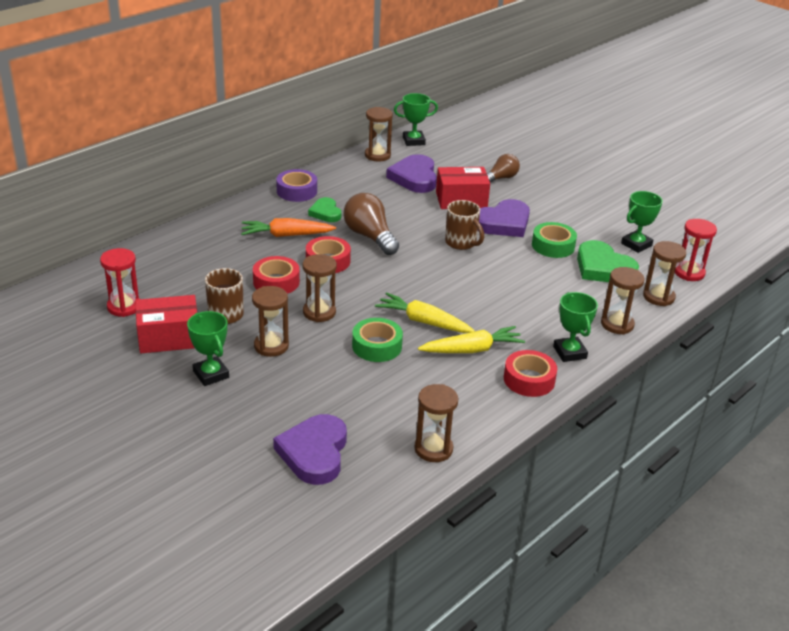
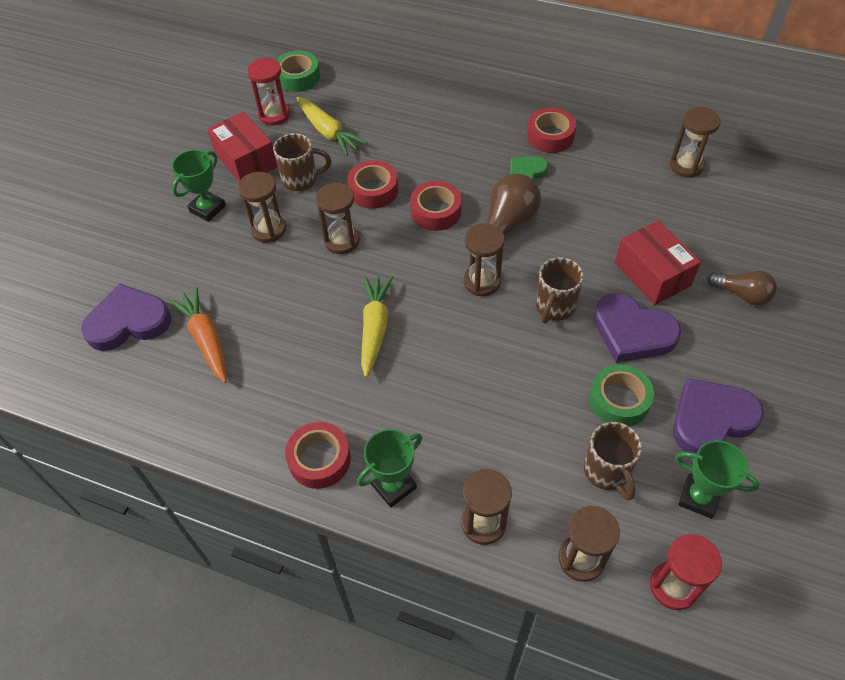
camera: 70 degrees right, 20 degrees up
orange carrot [241,218,336,237] -> orange carrot moved to [169,287,227,383]
purple tape [276,169,317,202] -> red tape [527,108,576,153]
green tape [352,318,403,362] -> green tape moved to [276,51,320,92]
purple heart [386,154,437,193] -> purple heart moved to [673,378,764,453]
green trophy [394,93,438,146] -> none
brown hourglass [414,384,459,462] -> brown hourglass moved to [464,223,505,296]
yellow carrot [418,326,525,353] -> yellow carrot moved to [296,97,367,156]
green heart [577,240,639,282] -> brown mug [584,422,642,500]

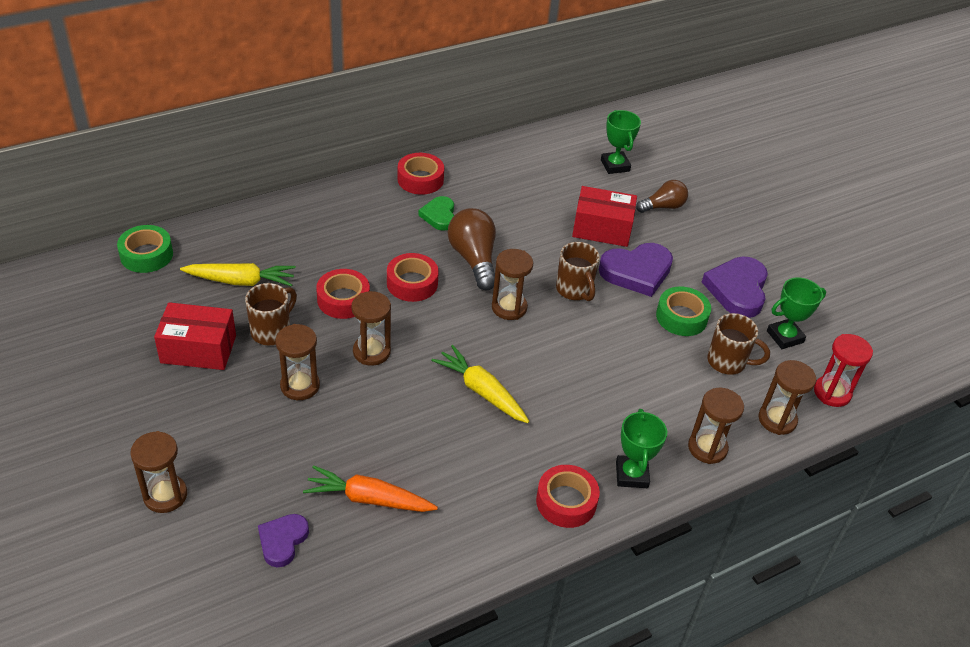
camera: 55 degrees left, 10 degrees down
purple heart [81,283,171,351] -> purple heart [258,514,309,567], size x0.60
green trophy [172,150,226,222] -> green trophy moved to [601,110,641,174]
red hourglass [247,58,290,126] -> none
brown hourglass [670,107,721,178] -> brown hourglass moved to [130,431,187,513]

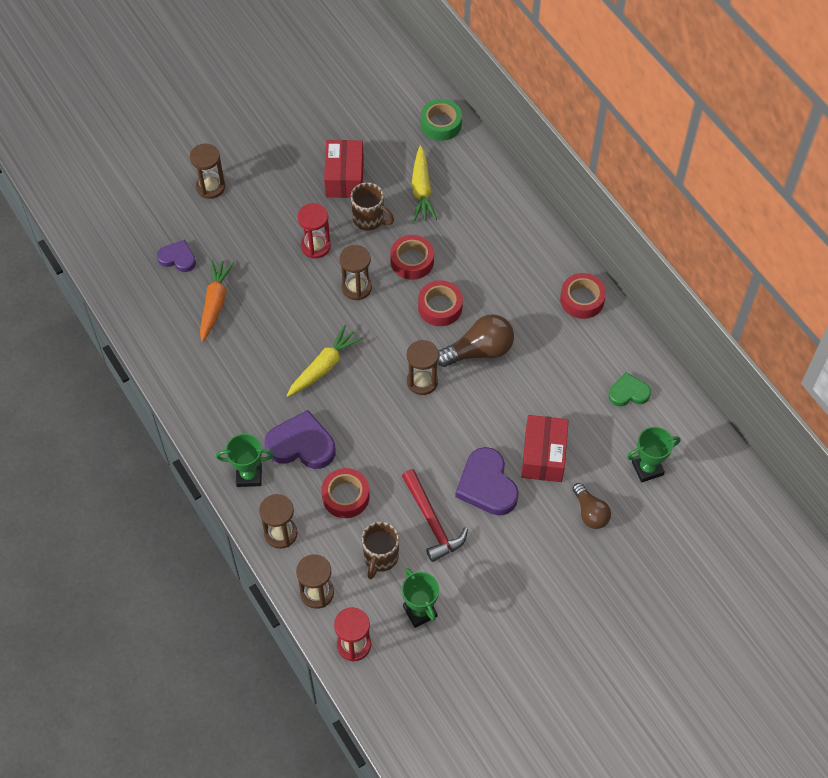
camera: 90 degrees right, 15 degrees up
brown hourglass [275,324,320,400] -> red hourglass [298,203,331,259]
green heart [418,196,454,231] -> green heart moved to [609,373,651,406]
red tape [536,465,600,528] -> red tape moved to [321,468,370,518]
brown mug [556,242,600,301] -> none
green tape [656,286,711,336] -> red hammer [402,469,468,562]
purple heart [702,256,768,318] -> purple heart moved to [265,410,335,469]

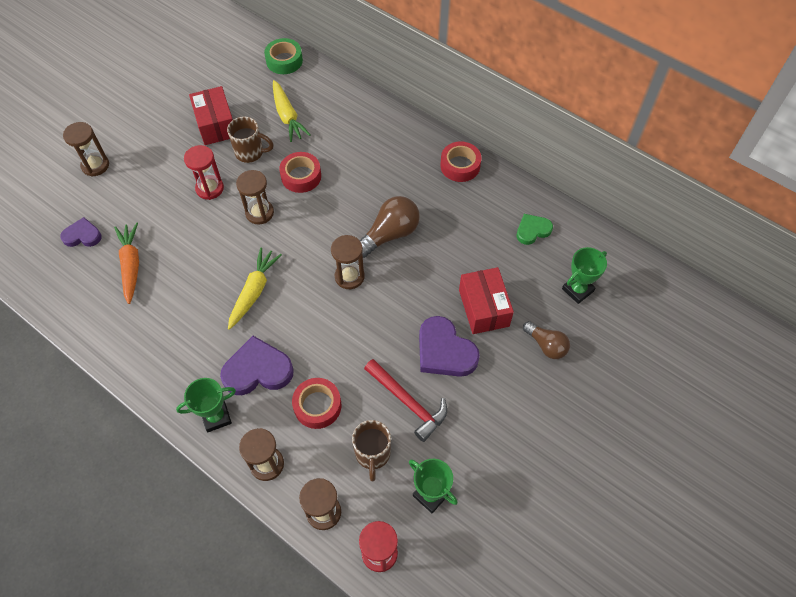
camera: 20 degrees left, 0 degrees up
red tape [418,280,463,326] -> none

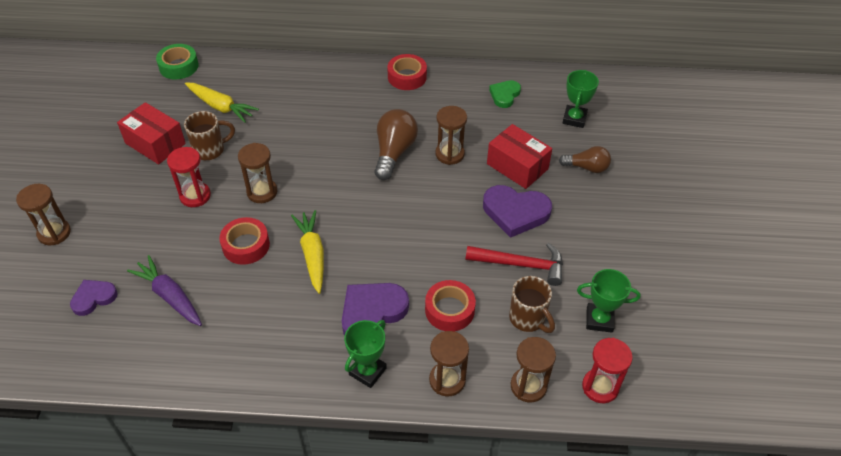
camera: 35 degrees left, 10 degrees down
orange carrot [114,223,139,304] -> purple carrot [127,255,202,326]
red tape [279,152,321,193] -> red tape moved to [219,217,270,265]
brown hourglass [331,235,365,289] -> brown hourglass moved to [435,106,467,165]

